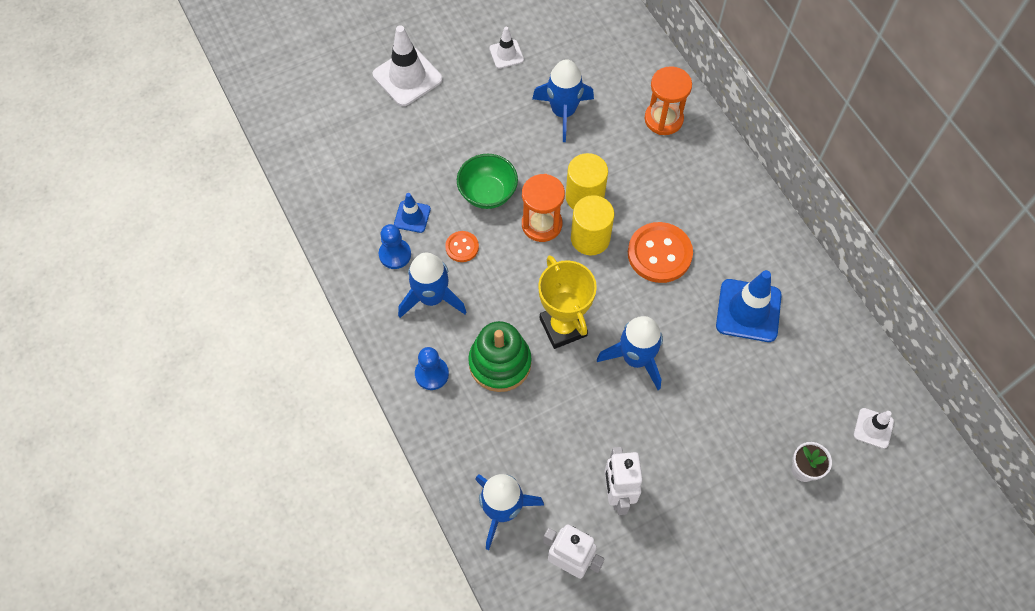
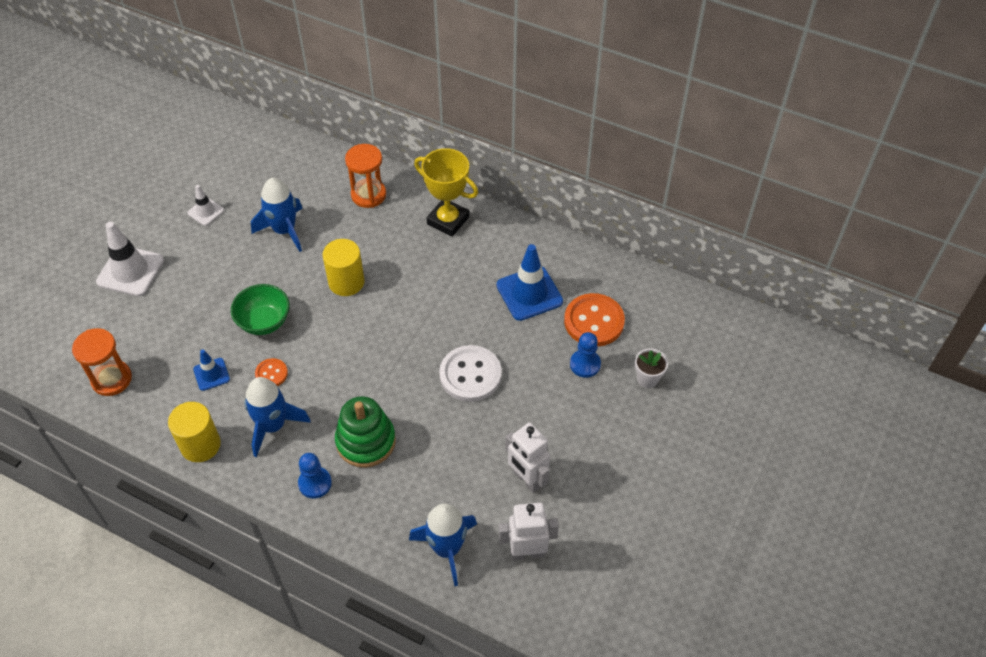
camera: 35 degrees left, 10 degrees down
blue pawn [379,224,411,269] -> blue pawn moved to [570,332,601,378]
orange hourglass [522,174,565,242] -> orange hourglass moved to [72,328,132,396]
yellow trophy [538,255,597,349] -> yellow trophy moved to [414,148,478,237]
yellow cylinder [571,195,615,255] -> yellow cylinder moved to [168,402,221,462]
blue rocket [597,316,663,390] -> white button [439,345,502,402]
orange button [628,222,693,283] -> orange button moved to [564,293,625,347]
white traffic cone [854,408,894,449] -> none

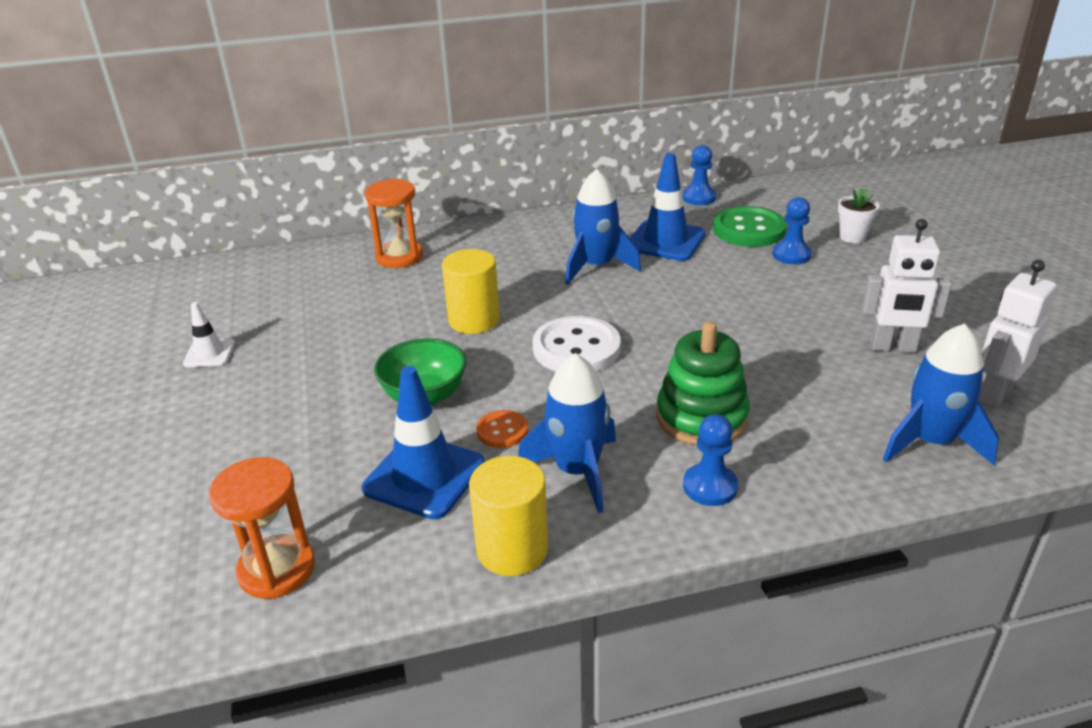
camera: 40 degrees left, 20 degrees down
white traffic cone [96,222,164,296] -> none
blue traffic cone [193,349,230,391] -> blue traffic cone [362,366,485,519], size x1.83
blue rocket [251,178,303,252] -> blue rocket moved to [565,169,641,284]
yellow trophy [414,148,478,237] -> none
white button [439,345,502,402] -> white button moved to [533,316,621,371]
orange button [564,293,625,347] -> green button [713,206,787,247]
none -> blue pawn [682,145,716,205]

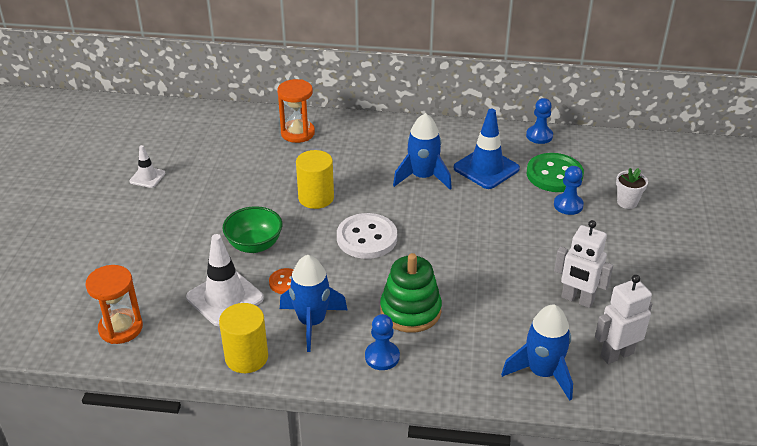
camera: 20 degrees right, 5 degrees up
blue traffic cone [362,366,485,519] -> white traffic cone [186,234,264,326]

